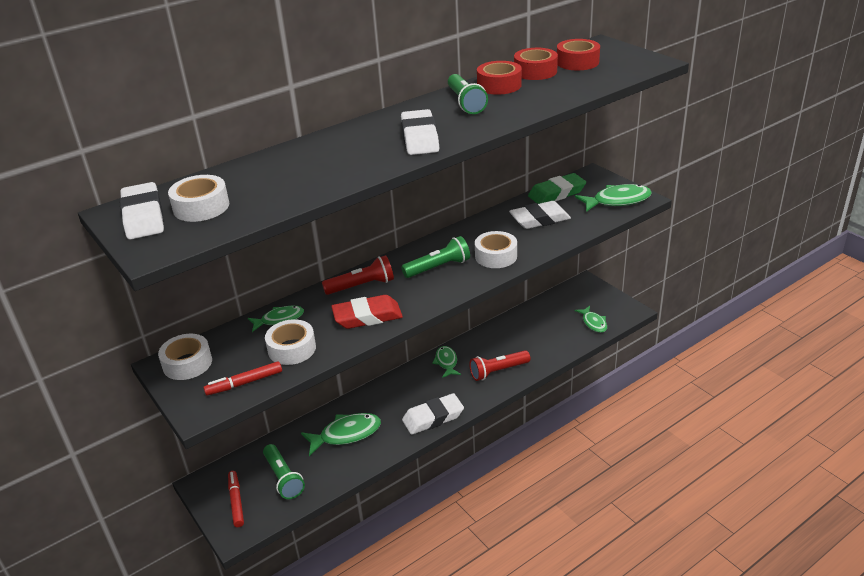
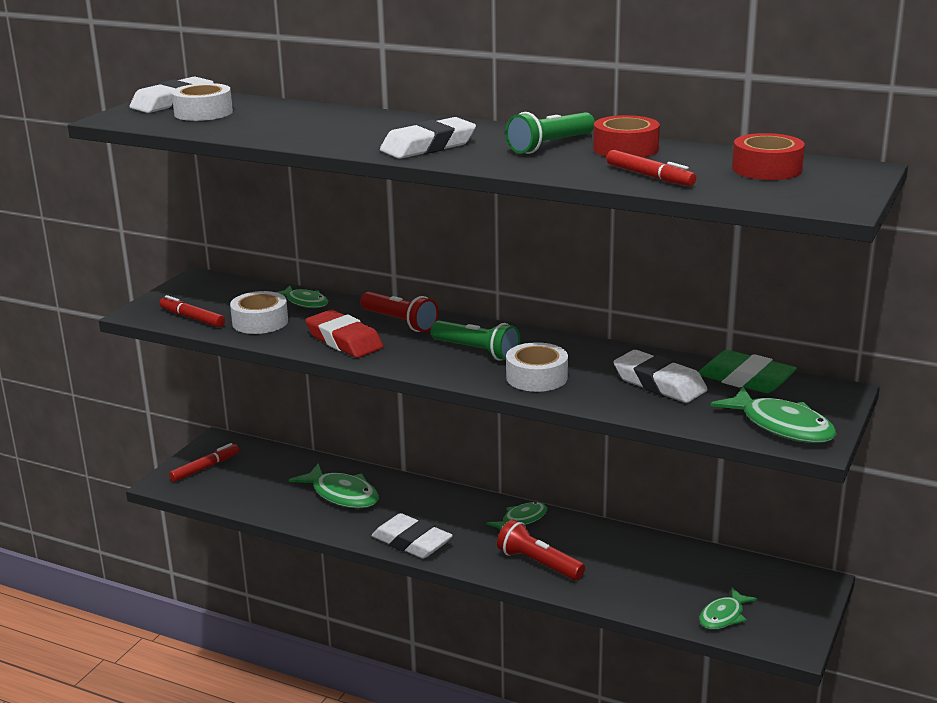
camera: 60 degrees right, 10 degrees down
white tape [158,334,212,380] -> none
green flashlight [263,444,305,499] -> none
red tape [514,48,558,80] -> none
none -> red marker [607,150,696,186]

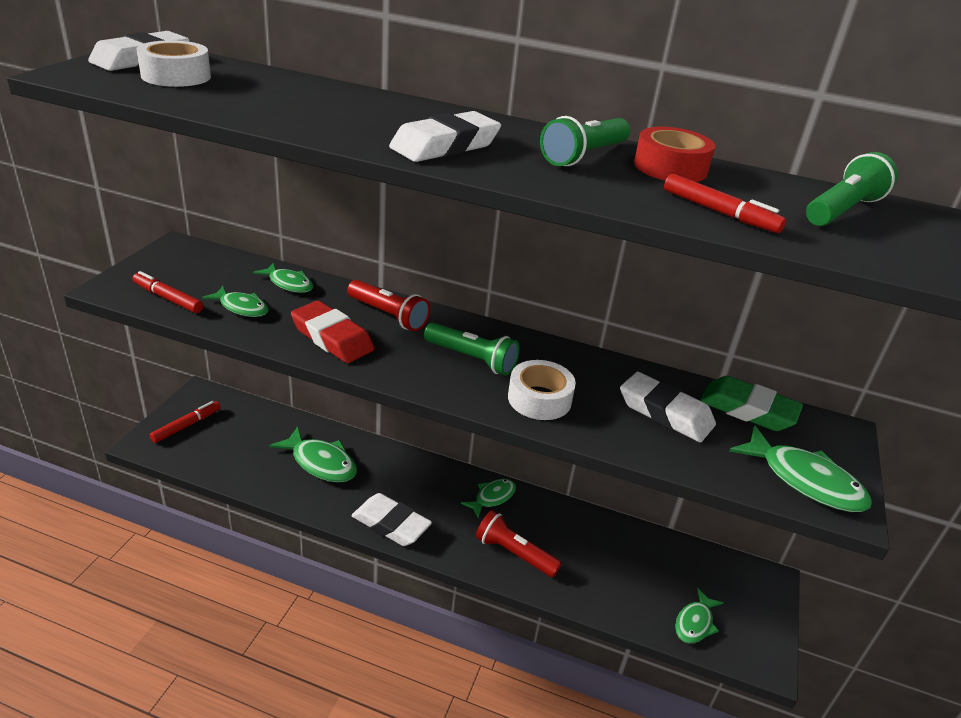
camera: 10 degrees left, 10 degrees up
white tape [230,291,288,334] -> green fish [202,286,269,317]
red tape [732,133,805,180] -> green flashlight [806,152,898,226]

